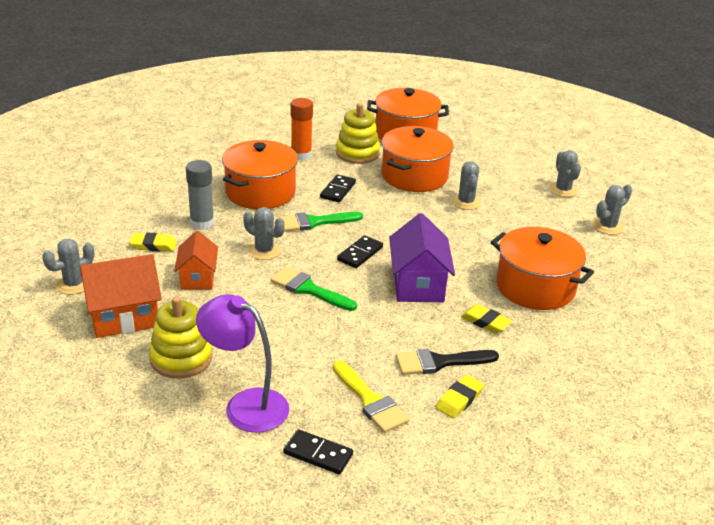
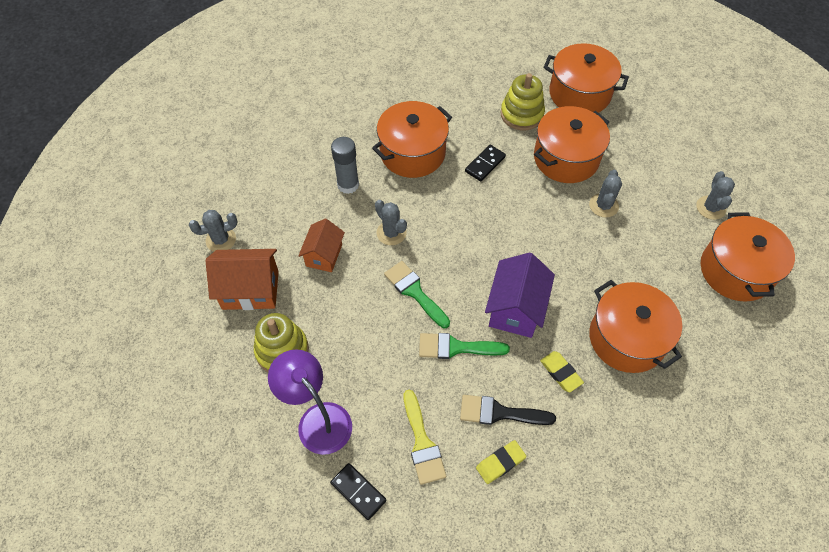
camera: 20 degrees right, 25 degrees up
yellow eraser [129,233,177,251] -> none
green brush [278,212,363,232] -> green brush moved to [419,333,510,359]
orange glue stick [291,98,313,161] -> none
black domino [337,235,383,268] -> none
grey cactus [593,184,632,235] -> orange pot [701,212,795,302]

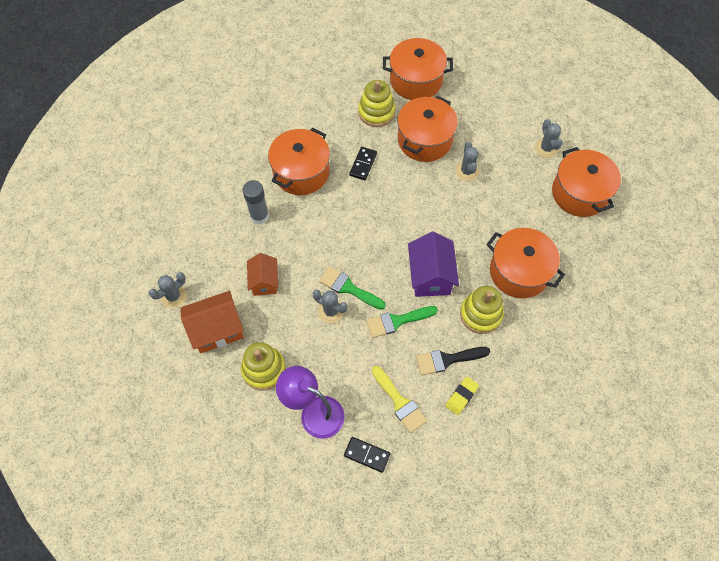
camera: 20 degrees left, 5 degrees up
grey cactus [375,200,407,245] -> grey cactus moved to [313,290,348,323]
yellow eraser [540,351,584,392] -> yellow stacking toy [460,286,504,334]

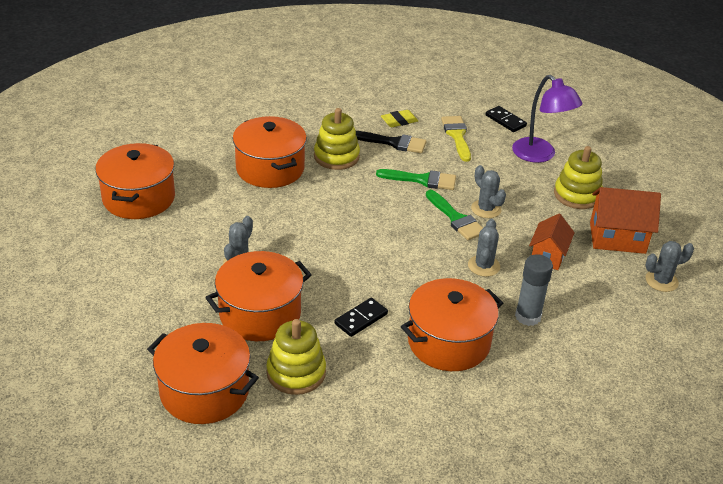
camera: 155 degrees left, 25 degrees down
purple house [408,231,459,297] -> none
grey cactus [535,119,563,158] -> grey cactus moved to [468,219,500,277]

